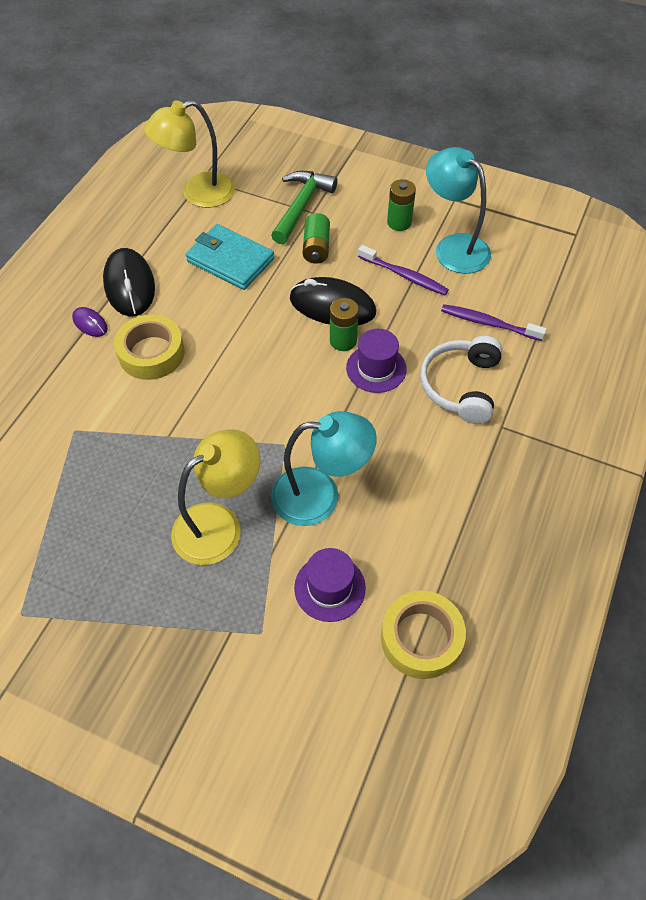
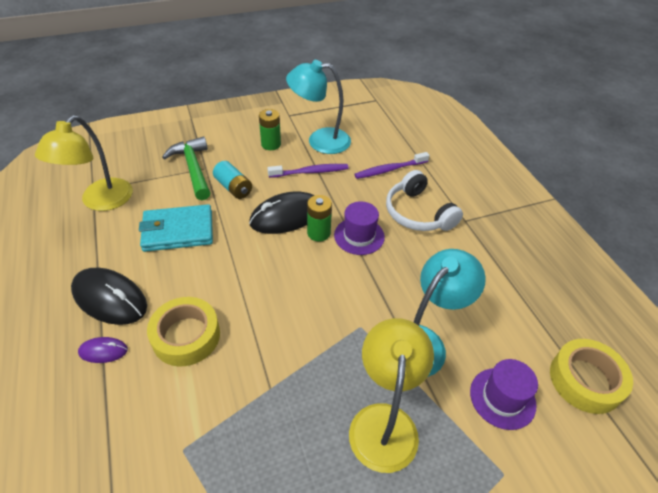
camera: 45 degrees left, 10 degrees down
green battery [303,213,330,264] -> turquoise battery [213,161,252,199]

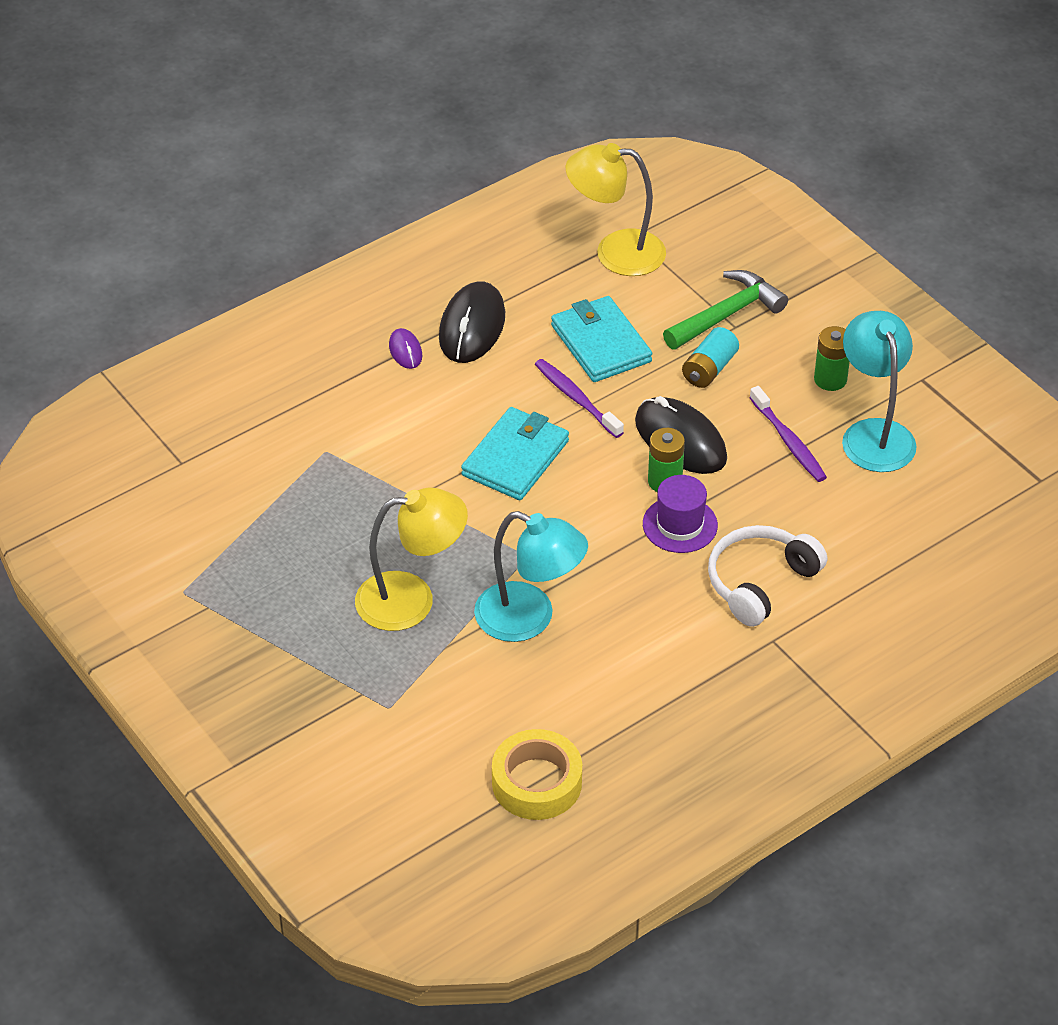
camera: 75 degrees right, 0 degrees up
yellow tape [147,297,220,367] -> none
purple toothbrush [354,152,429,179] -> purple toothbrush moved to [535,359,624,438]
purple hat [470,359,538,430] -> none
none -> turquoise wallet [461,407,569,500]

